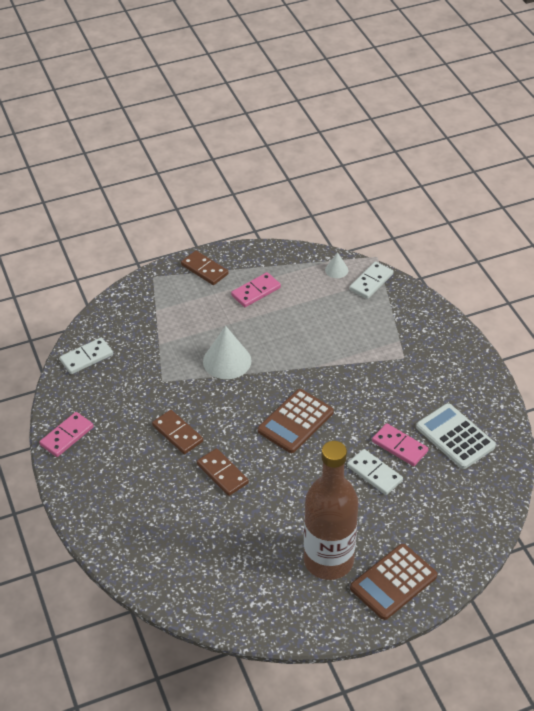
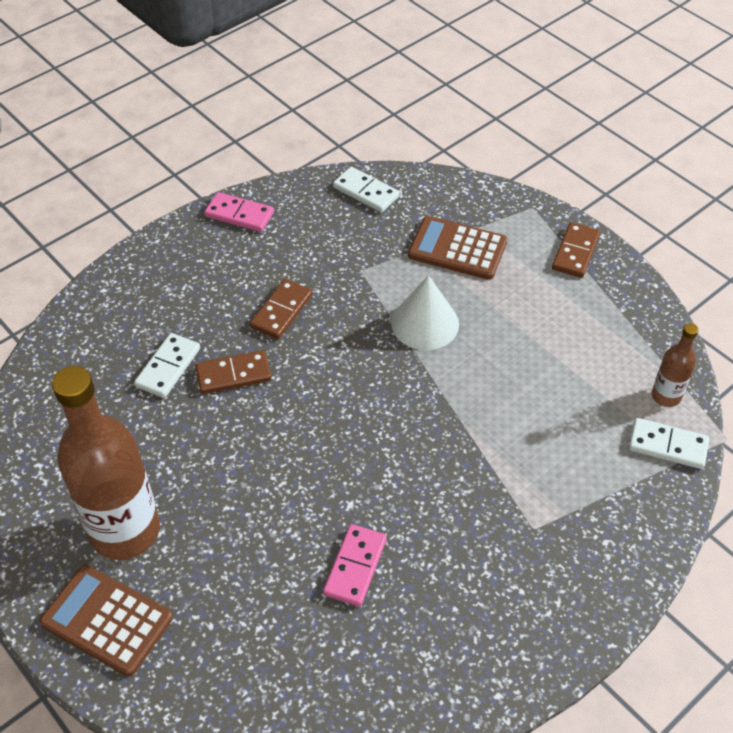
camera: 70 degrees right, 5 degrees up
brown domino [197,448,249,496] -> brown domino turned 45 degrees clockwise [195,350,271,394]
pink domino [231,272,281,307] -> none
brown calculator [258,389,334,453] -> brown calculator moved to [408,216,507,280]
white cone [325,252,348,278] -> brown bottle [652,323,699,407]
white domino [347,449,403,495] -> white domino moved to [134,333,200,398]
white calculator [416,403,496,469] -> none

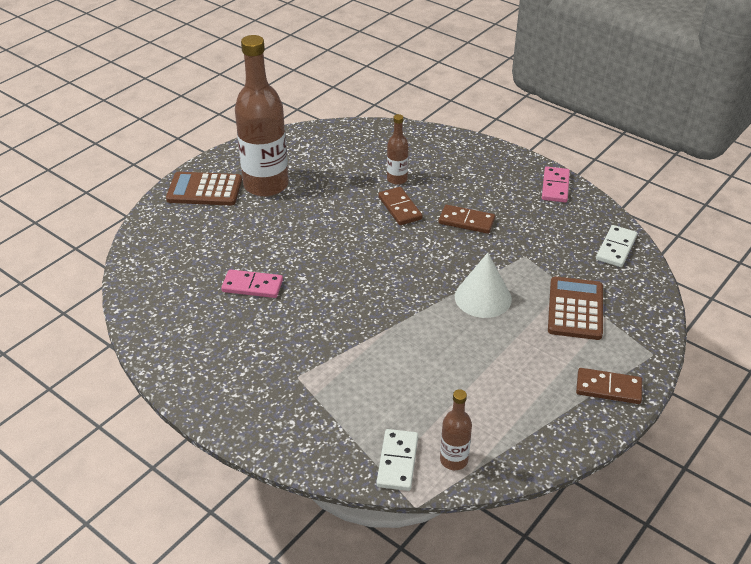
camera: 80 degrees right, 10 degrees down
brown calculator [40,565,173,676] -> brown calculator turned 105 degrees counterclockwise [166,172,242,206]
white domino [134,333,200,398] -> brown bottle [387,114,409,185]

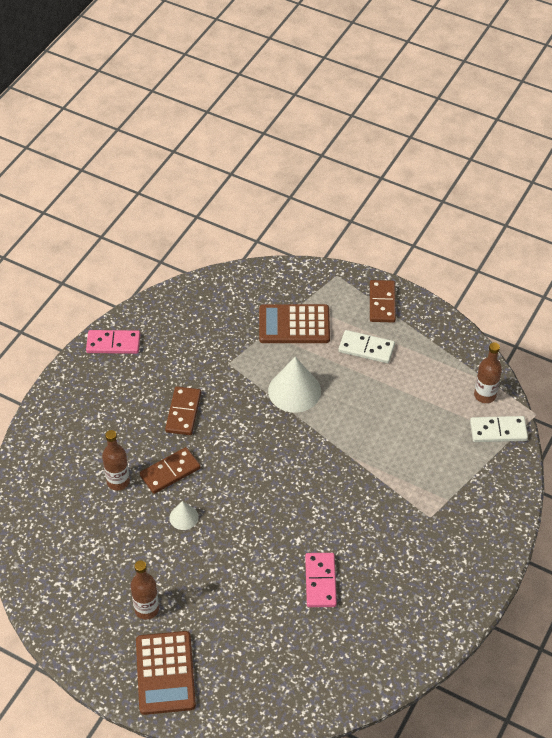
camera: 100 degrees left, 10 degrees up
brown bottle [235,35,289,197] -> brown bottle [130,561,159,620], size x0.46
white domino [596,225,637,267] -> white domino moved to [339,330,395,363]
none -> white cone [169,501,199,530]

